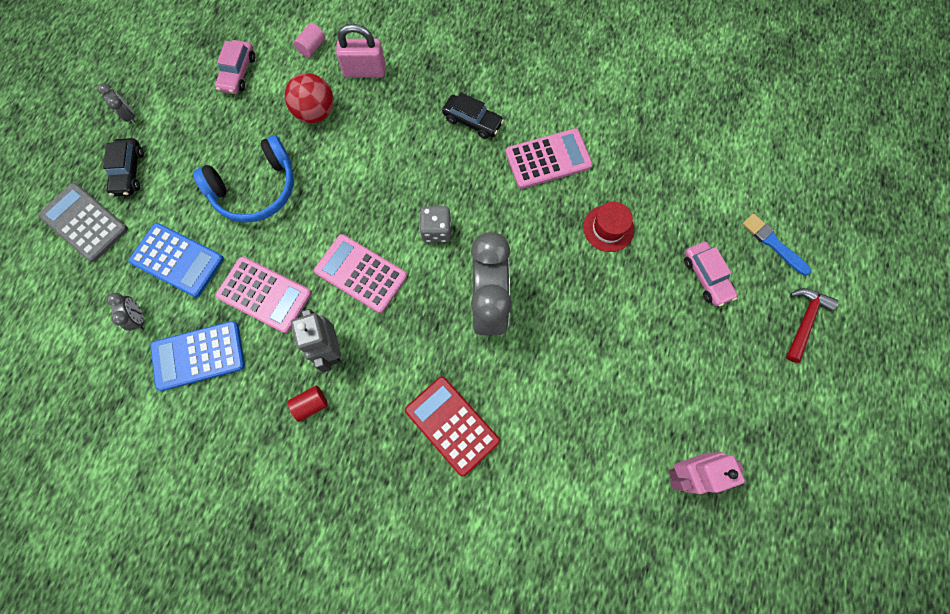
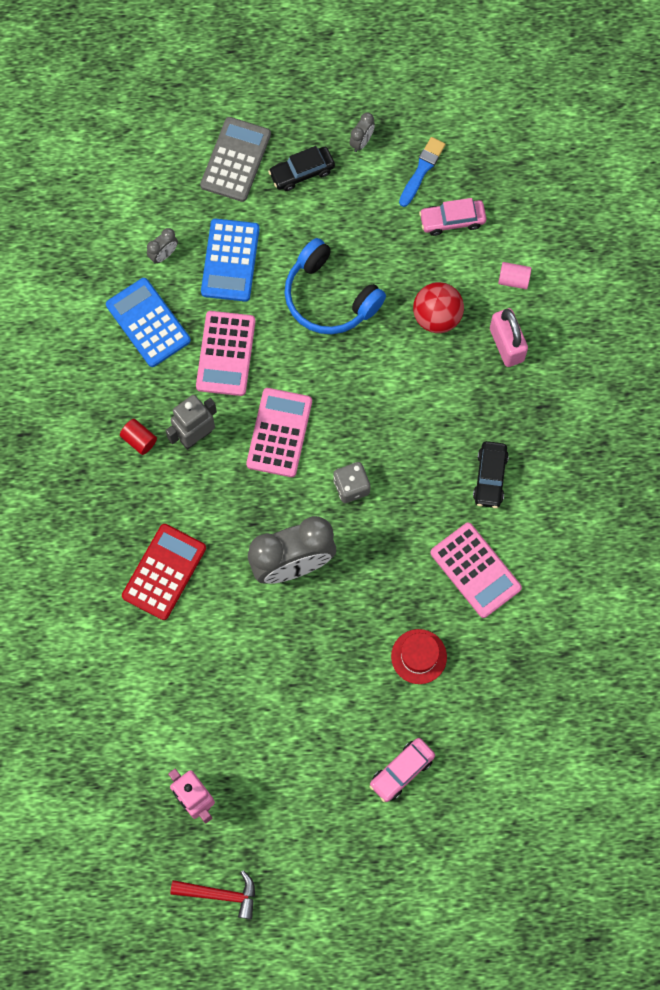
camera: 70 degrees right, 0 degrees up
blue brush [742,213,811,276] -> blue brush moved to [399,137,446,207]
red hammer [786,288,839,363] -> red hammer moved to [170,870,255,919]

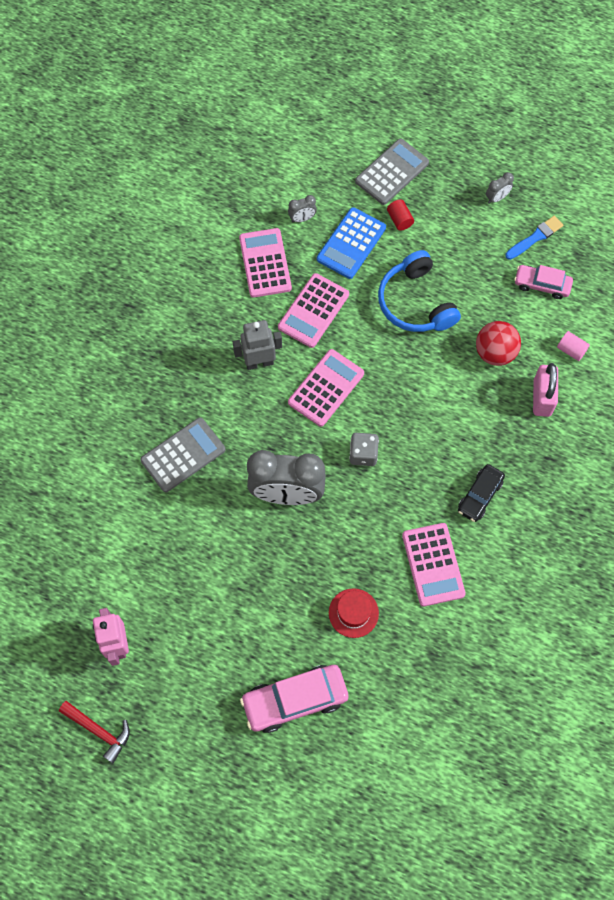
camera: 25 degrees right, 5 degrees down
blue calculator [106,278,191,367] -> pink calculator [239,228,292,297]
red cylinder [120,419,157,455] -> red cylinder moved to [387,199,414,231]
red calculator [122,524,206,620] -> grey calculator [140,417,225,492]
black car [268,146,335,191] -> none
pink car [369,738,435,802] -> pink car [240,665,348,733], size x1.61

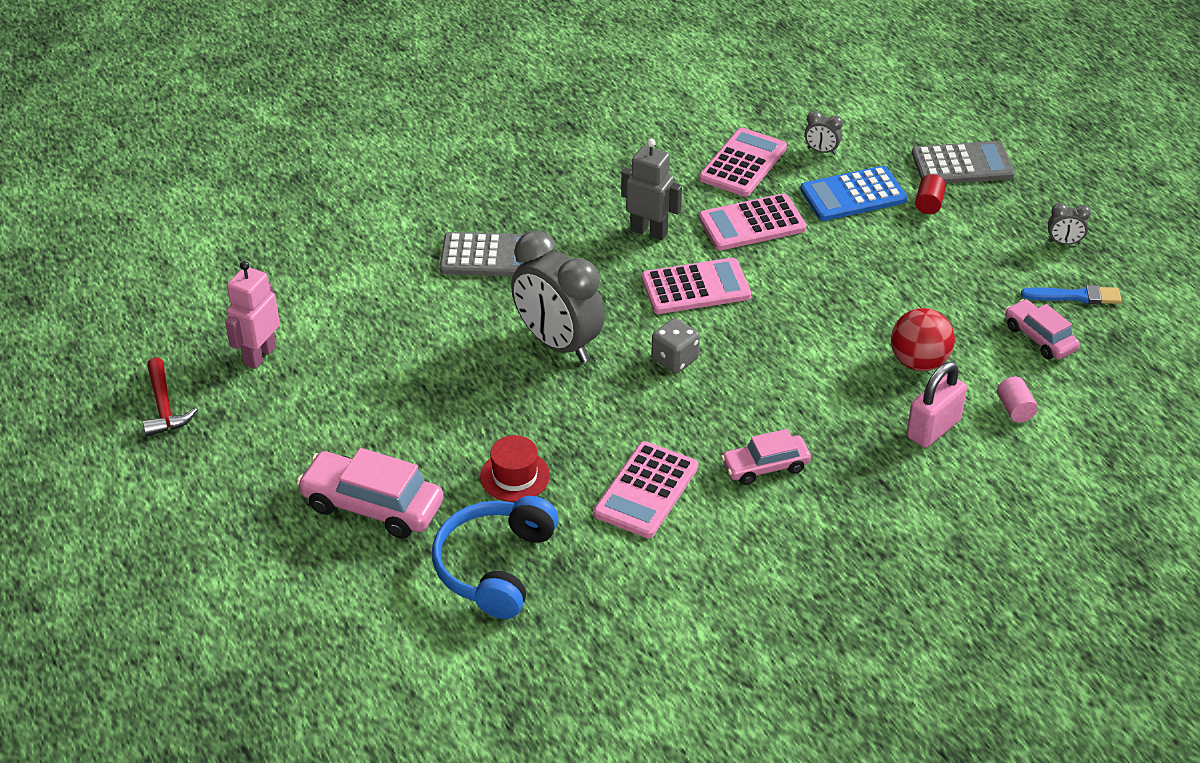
camera: 40 degrees right, 25 degrees down
blue headphones [378,250,461,332] -> blue headphones moved to [432,496,558,619]
black car [458,464,505,522] -> pink car [721,429,811,485]

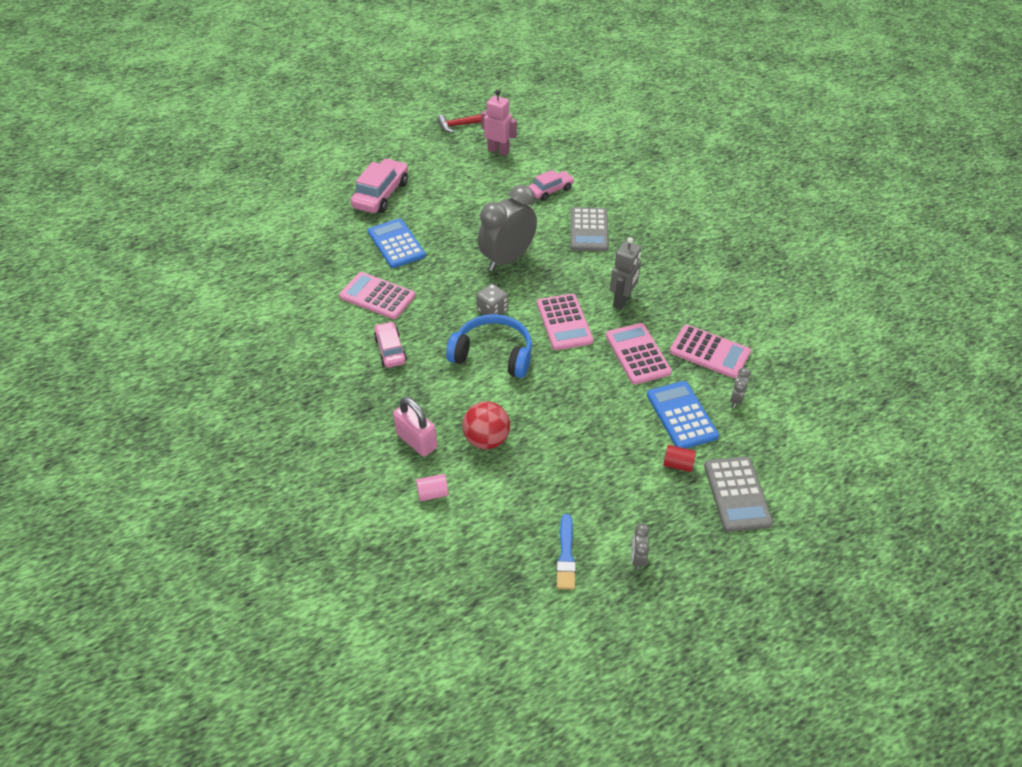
camera: 90 degrees right, 5 degrees up
blue headphones [432,496,558,619] -> blue headphones moved to [446,314,532,378]
red hat [480,435,550,502] -> blue calculator [368,218,426,268]
pink car [1005,299,1080,359] -> pink car moved to [528,170,574,201]

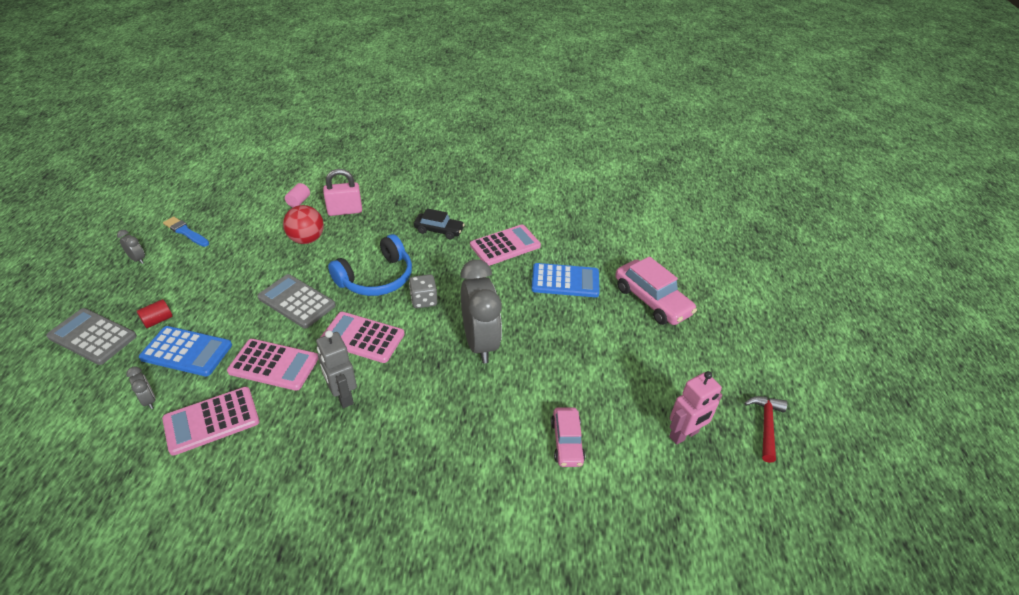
camera: 120 degrees right, 5 degrees down
pink car [374,321,407,368] -> black car [414,208,465,239]
grey calculator [571,207,609,251] -> grey calculator moved to [257,274,336,329]

